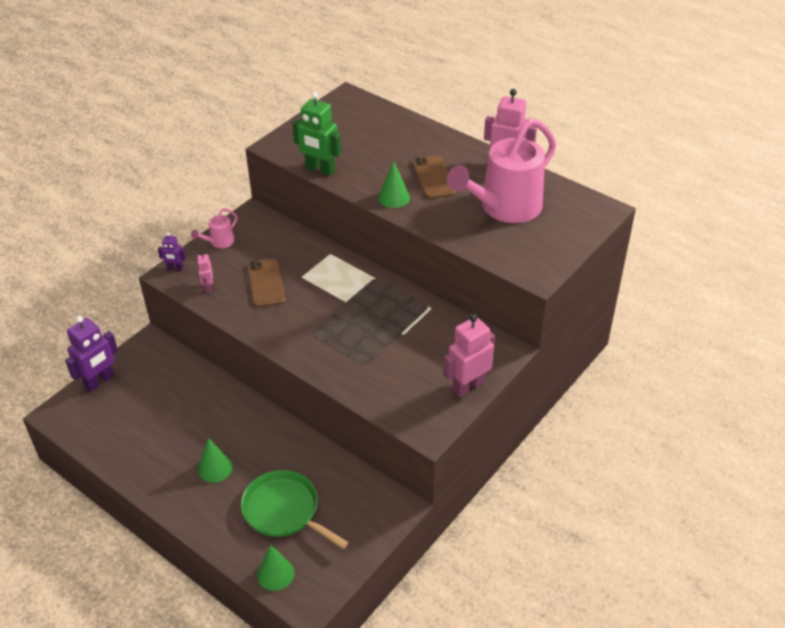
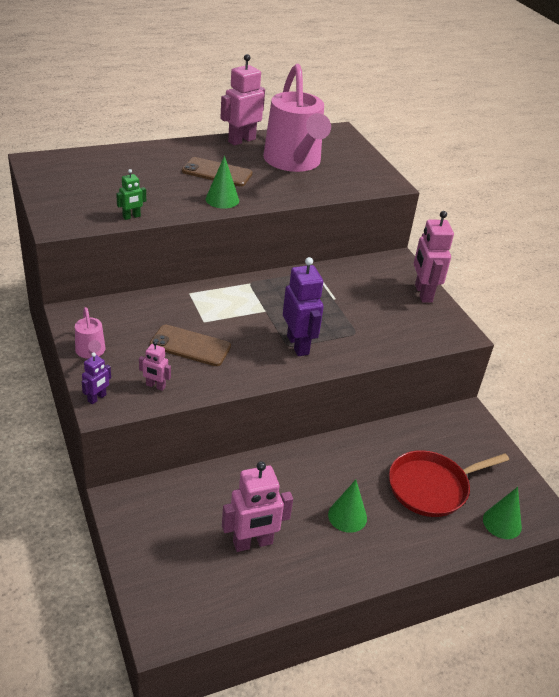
camera: 65 degrees left, 5 degrees down
purple robot [65,316,118,392] -> purple robot moved to [283,257,324,356]
green pan [241,470,349,549] -> red pan [389,450,509,517]
green robot [292,92,341,176] -> green robot [116,169,146,220], size x0.51
none -> pink robot [222,461,293,552]

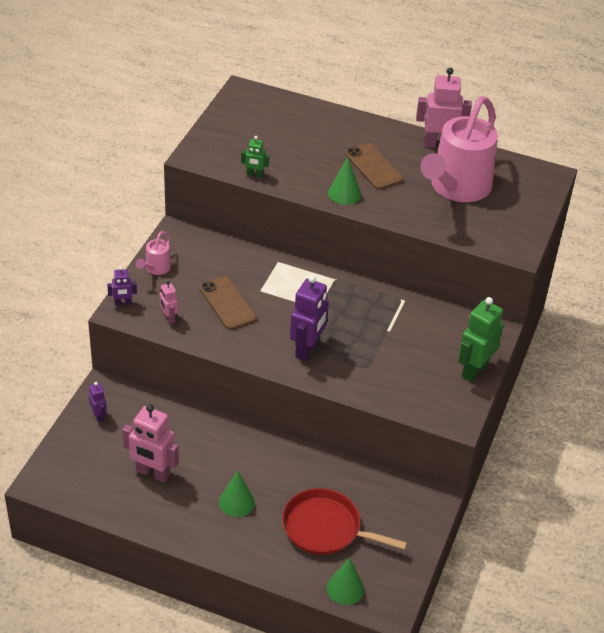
camera: 45 degrees right, 5 degrees up
pink robot [414,211,454,303] -> green robot [458,297,503,382]
none -> purple robot [88,382,107,423]

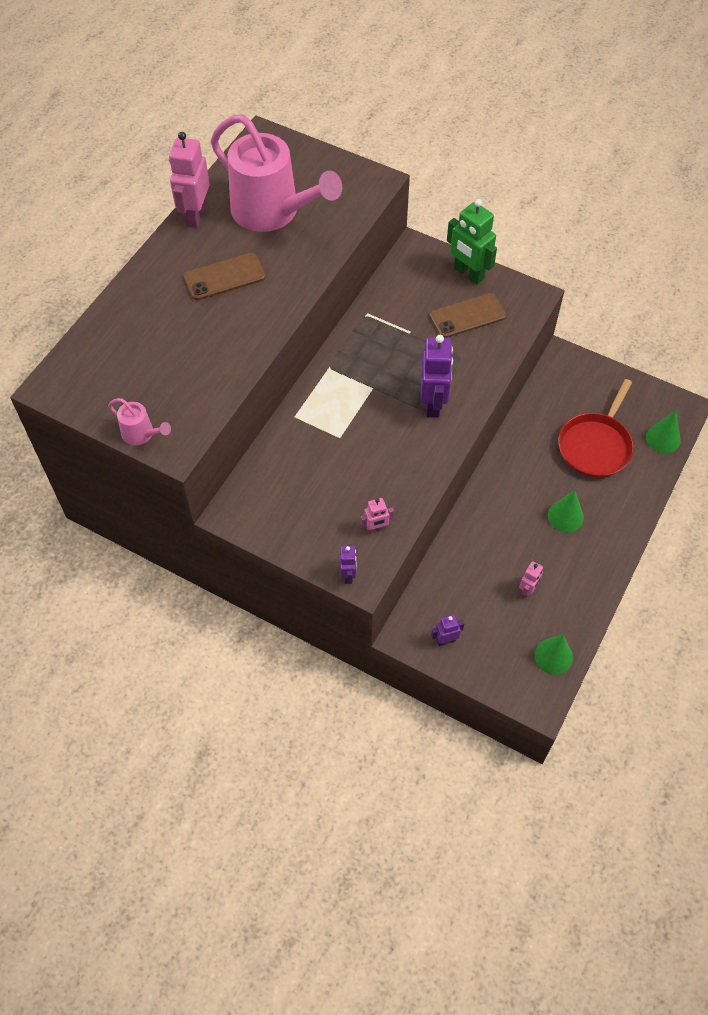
camera: 80 degrees left, 15 degrees up
pink robot [122,404,179,483] -> pink robot [519,561,543,598], size x0.51
pink watering can [136,231,171,275] -> pink watering can moved to [108,398,171,445]
brown phone [199,276,257,330] -> brown phone moved to [430,293,506,338]
green robot [241,136,269,178] -> none
purple robot [290,275,329,361] -> purple robot turned 60 degrees clockwise [421,335,453,418]
green cone [328,157,361,205] -> green cone moved to [534,634,573,675]

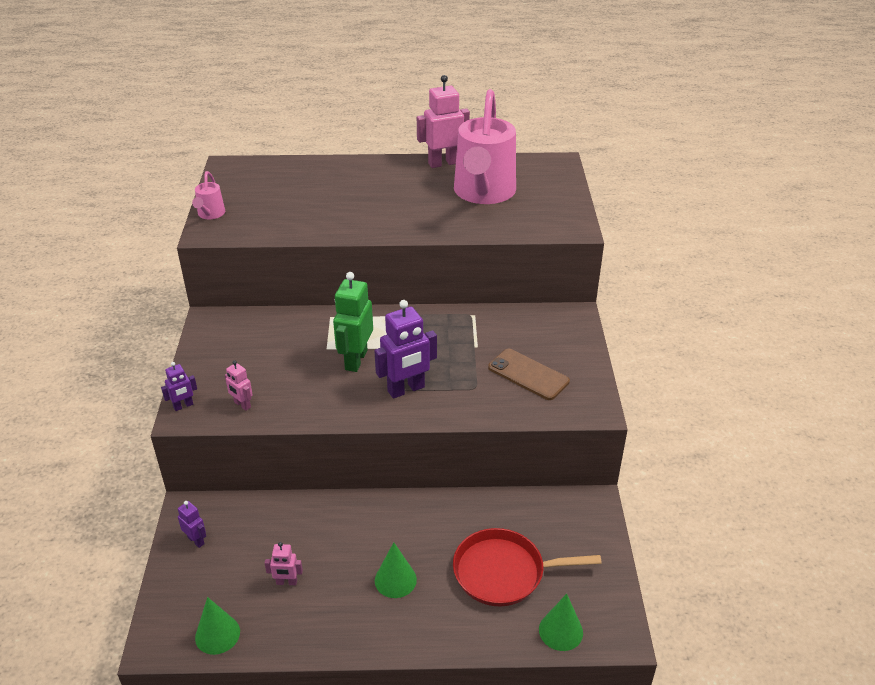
camera: 60 degrees right, 20 degrees down
brown phone [184,253,266,300] -> none
green robot [447,199,497,284] -> green robot moved to [333,272,373,372]

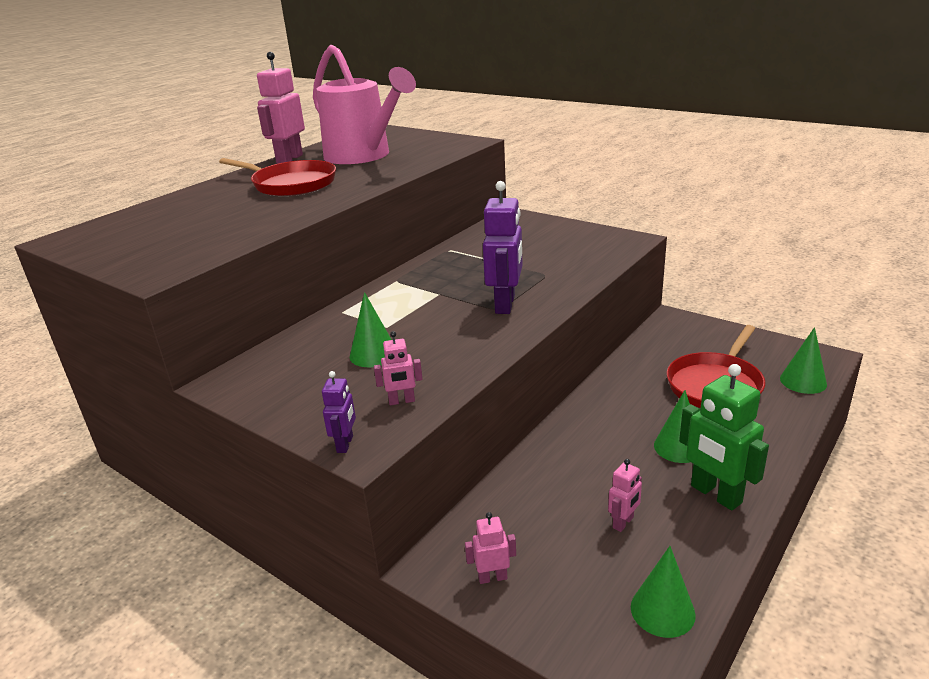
camera: 50 degrees left, 10 degrees down
purple robot [178,501,206,548] -> pink robot [465,512,516,584]
pink watering can [192,171,225,219] -> none
green robot [333,272,373,372] -> green robot moved to [679,364,769,511]
brown phone [488,349,570,400] -> none
none -> red pan [219,158,336,196]
none -> green cone [350,292,392,367]

